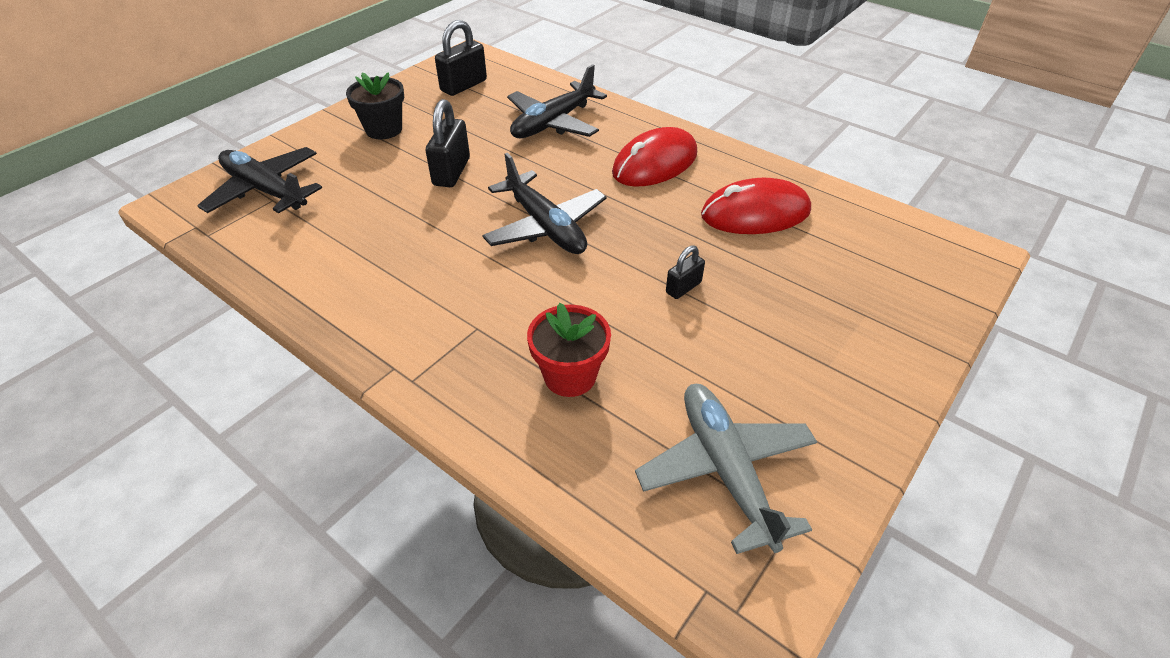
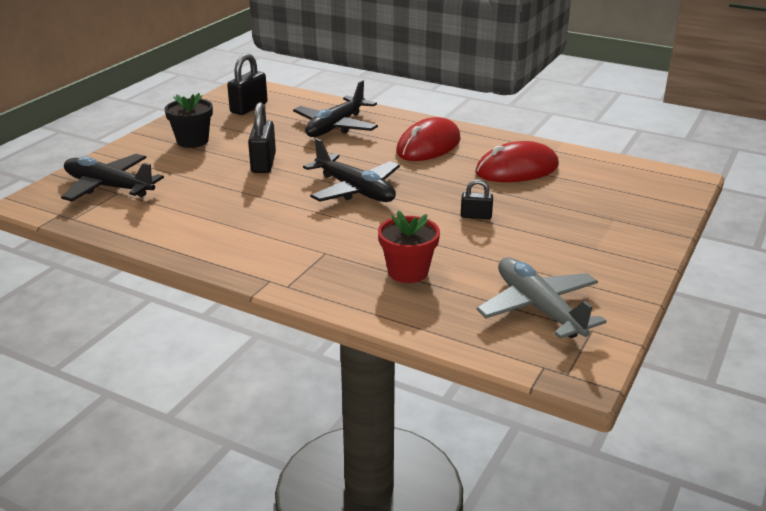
camera: 10 degrees left, 15 degrees down
black padlock [666,245,705,299] -> black padlock turned 60 degrees clockwise [461,179,493,219]

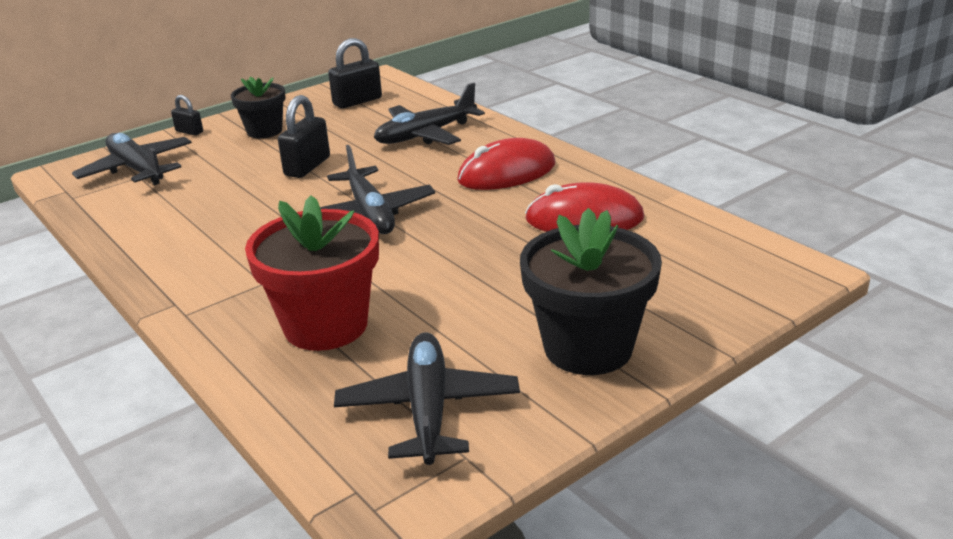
camera: 25 degrees right, 0 degrees up
red flower pot [378,211,440,283] -> red flower pot [245,196,379,351], size x1.64
black padlock [461,179,493,219] -> black padlock moved to [171,95,203,136]
grey plane [476,257,607,339] -> black plane [334,332,520,465]
none -> black flower pot [520,208,662,375]

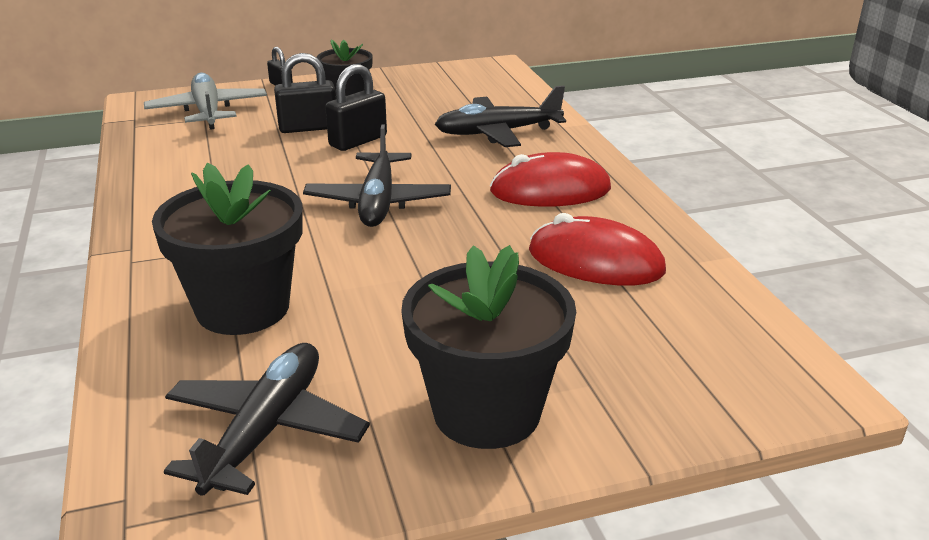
camera: 20 degrees right, 0 degrees up
black plane [72,133,192,185] -> grey plane [144,72,267,130]
red flower pot [245,196,379,351] -> black flower pot [152,163,303,335]
black padlock [328,38,382,108] -> black padlock moved to [274,53,336,133]

